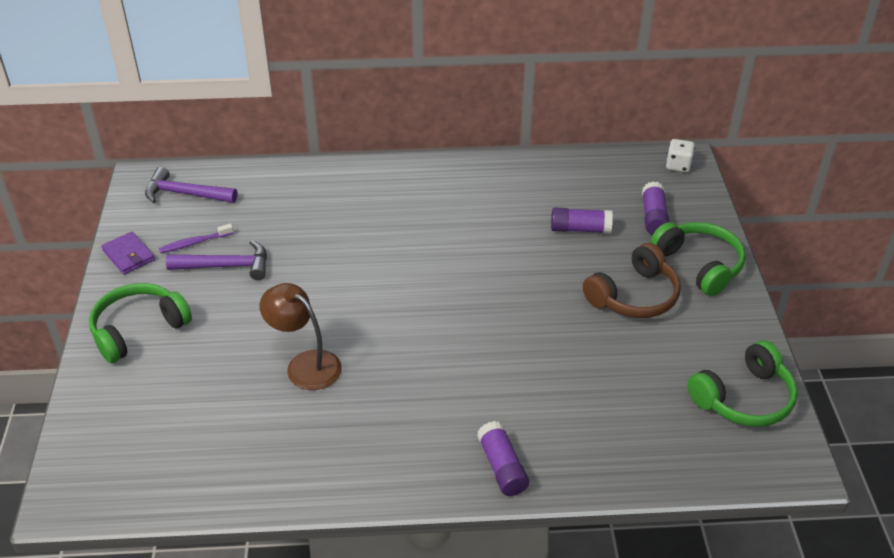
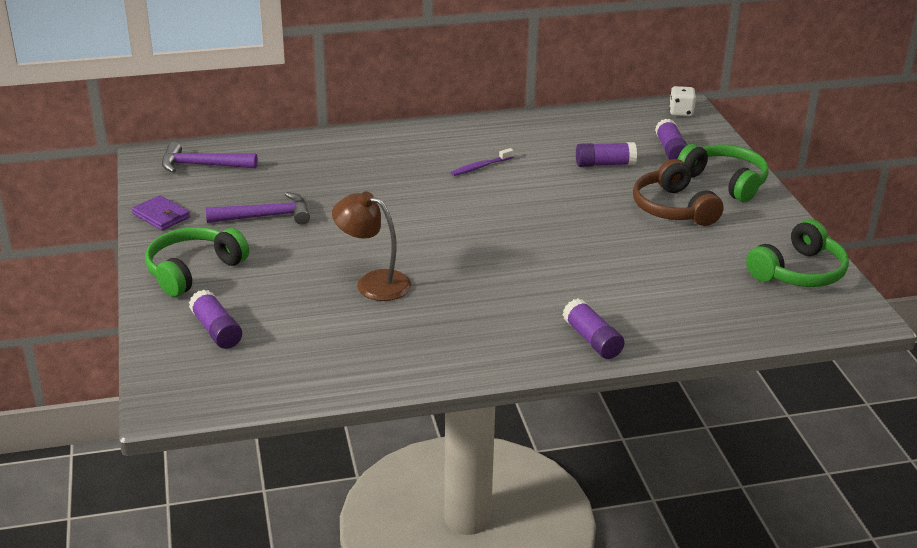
camera: 10 degrees left, 10 degrees down
purple toothbrush [159,224,234,253] -> purple toothbrush moved to [451,148,514,176]
brown headphones [583,243,681,318] -> brown headphones turned 120 degrees clockwise [633,159,724,226]
none -> purple glue stick [189,290,242,349]

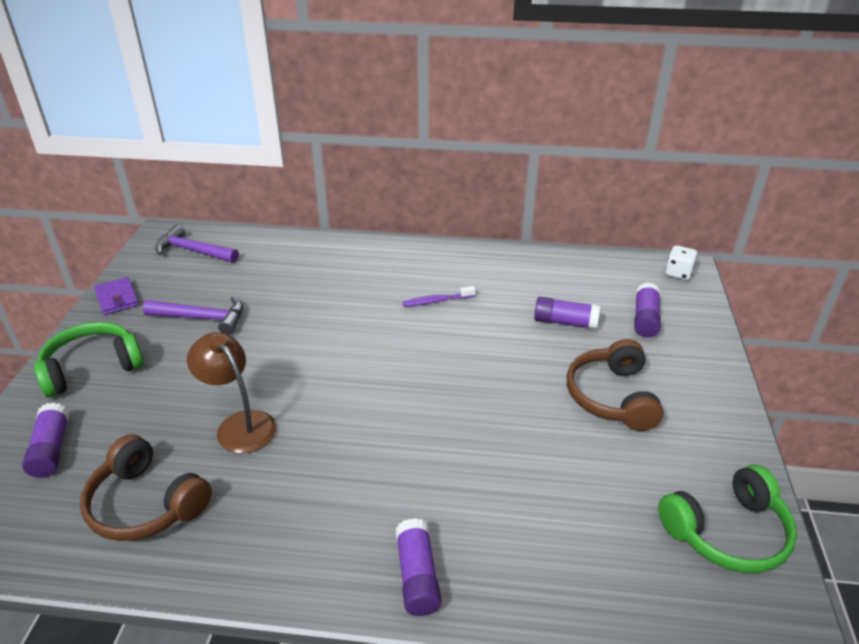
camera: 20 degrees right, 5 degrees up
green headphones [678,144,769,202] -> none
none -> brown headphones [80,434,212,541]

